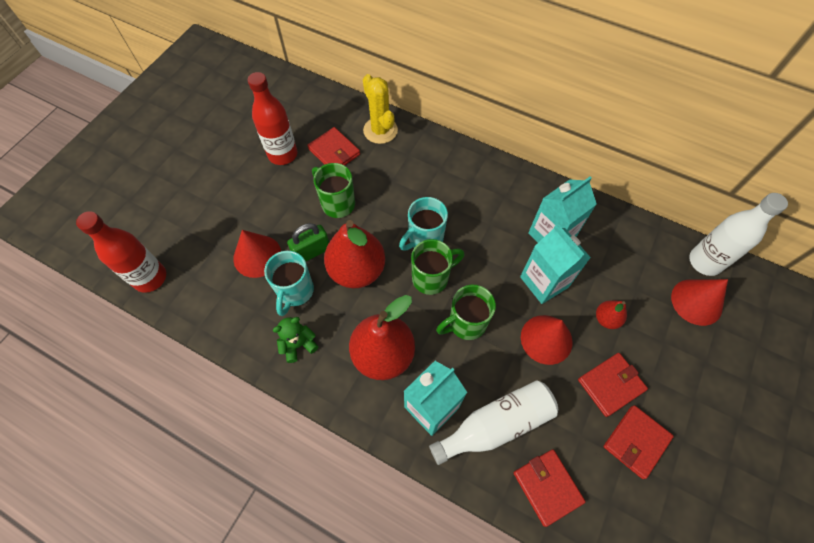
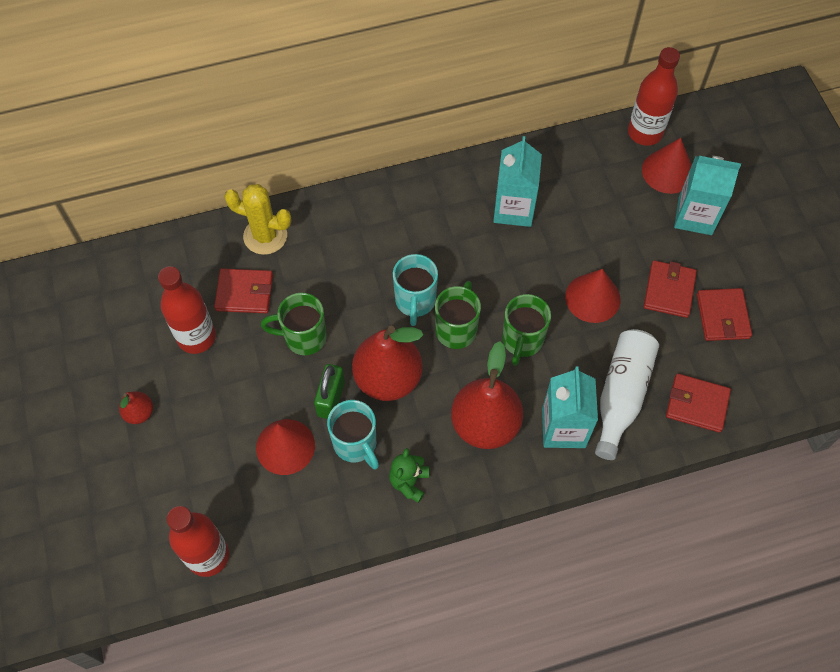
camera: 45 degrees left, 0 degrees up
turquoise carton [520,223,591,304] -> turquoise carton moved to [674,156,741,235]
red pear [596,300,627,329] -> red pear moved to [119,392,153,424]
white bottle [689,193,788,276] -> red bottle [628,47,680,146]

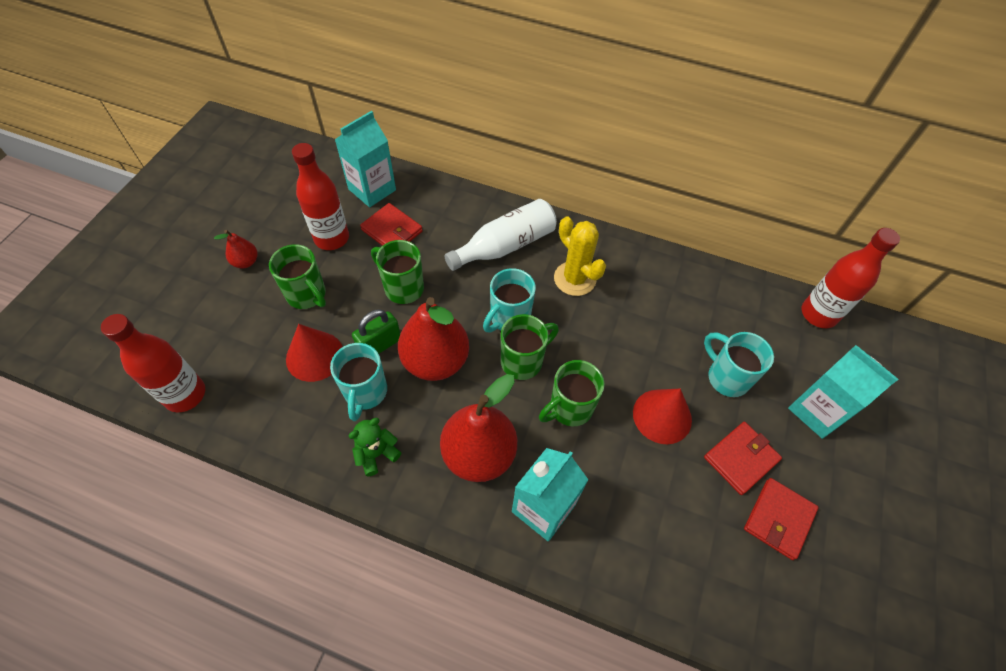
camera: 35 degrees right, 5 degrees down
yellow cactus [224,184,291,255] -> yellow cactus moved to [554,217,606,296]
turquoise carton [493,136,542,227] -> turquoise carton moved to [335,111,396,207]
white bottle [595,329,659,460] -> white bottle moved to [445,199,557,271]
red cone [642,138,692,194] -> none
red wallet [666,374,731,433] -> none
none -> green mug [269,244,326,309]
none -> turquoise mug [704,332,774,397]

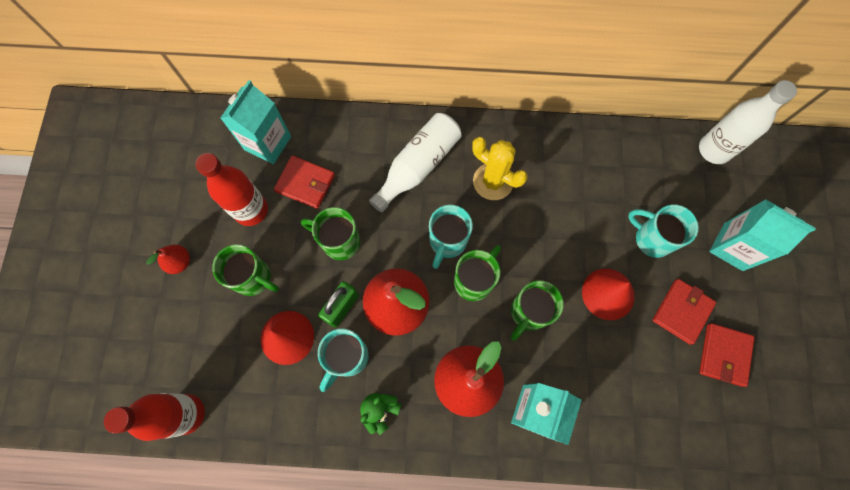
camera: 15 degrees left, 15 degrees up
turquoise mug [330,343,387,421] -> turquoise mug turned 45 degrees clockwise [318,329,369,392]
red bottle [802,228,900,328] -> white bottle [699,80,797,164]

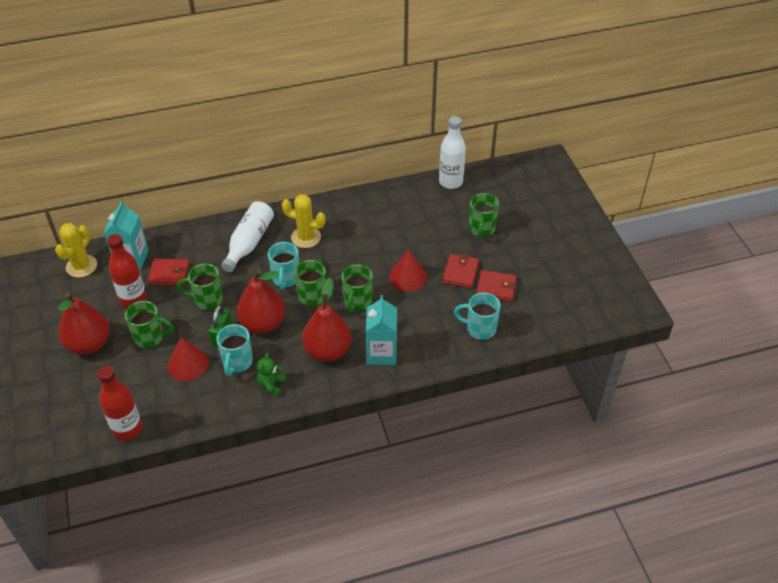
camera: 20 degrees left, 25 degrees down
red pear [146,245,190,274] -> red pear [59,292,110,355], size x2.13
turquoise mug [628,204,699,258] -> turquoise mug moved to [454,292,501,340]
red wallet [699,323,755,387] -> red wallet turned 75 degrees counterclockwise [476,270,517,302]
turquoise carton [709,199,816,271] -> green mug [469,193,499,238]
none -> yellow cactus [55,223,97,278]

